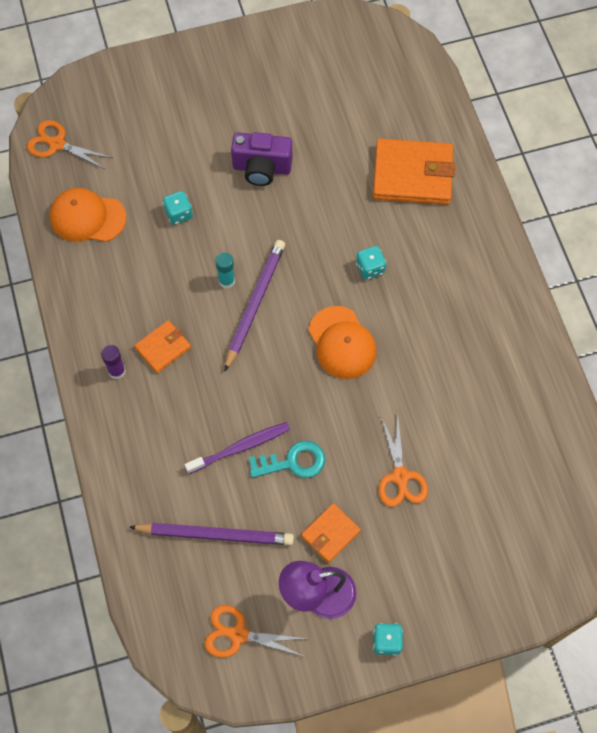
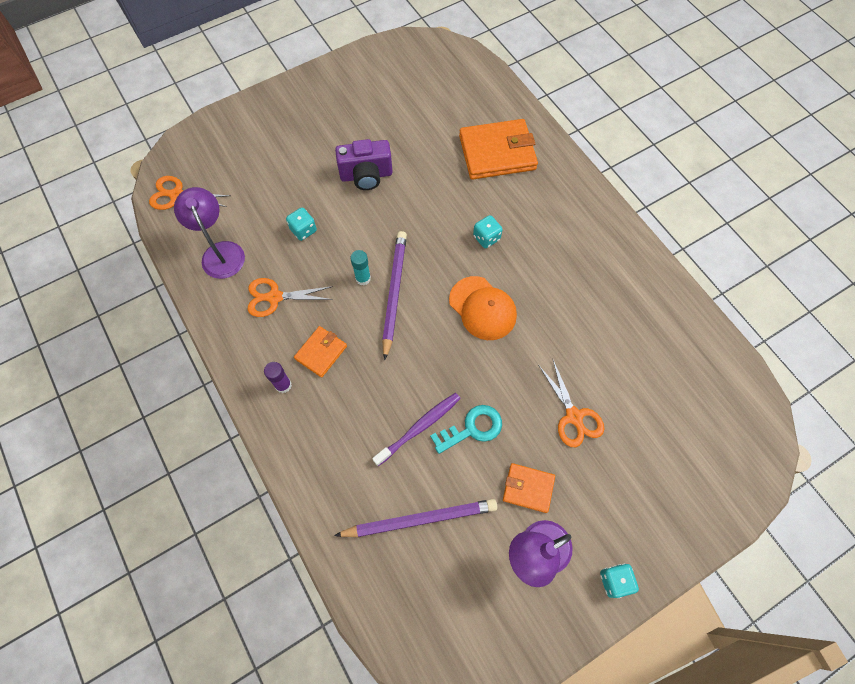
camera: 15 degrees left, 0 degrees up
orange cap [50,188,127,242] -> purple lamp [174,187,245,279]
orange scissors [204,605,307,658] -> orange scissors moved to [248,278,333,317]
orange wallet [301,503,361,563] -> orange wallet turned 75 degrees clockwise [503,463,555,513]

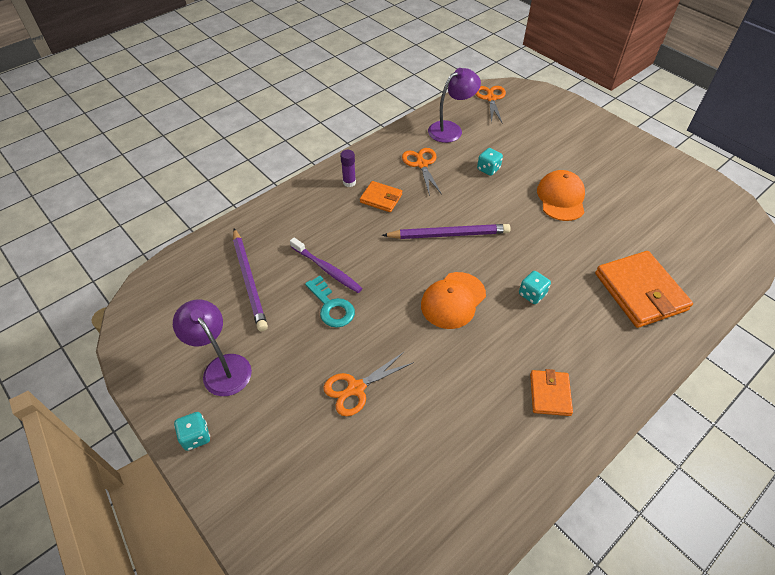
camera: 80 degrees right, 15 degrees down
purple camera [335,139,392,190] -> orange cap [537,170,585,221]
turquoise glue stick [350,250,371,286] -> none
orange wallet [503,463,555,513] -> orange wallet moved to [530,369,573,416]

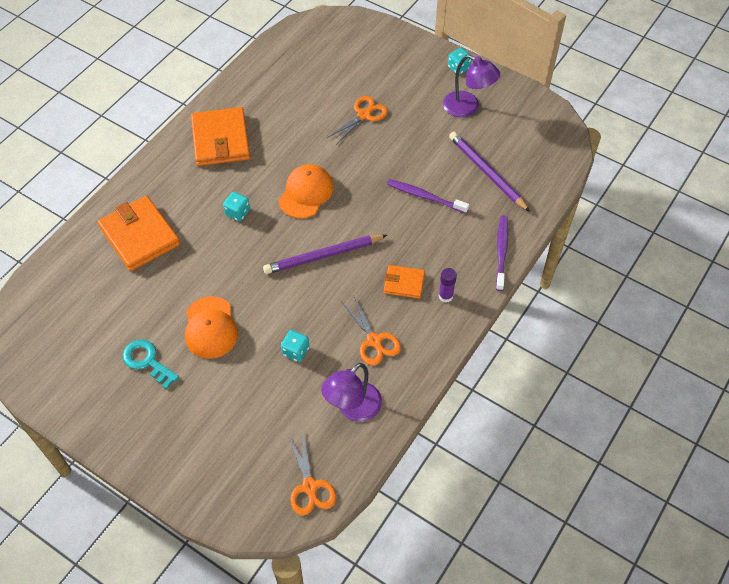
camera: 165 degrees right, 5 degrees up
turquoise key [305,276,355,328] -> turquoise key moved to [123,339,179,389]
orange wallet [530,369,573,416] -> orange wallet [191,107,250,166], size x1.87
none -> purple toothbrush [496,215,508,291]

